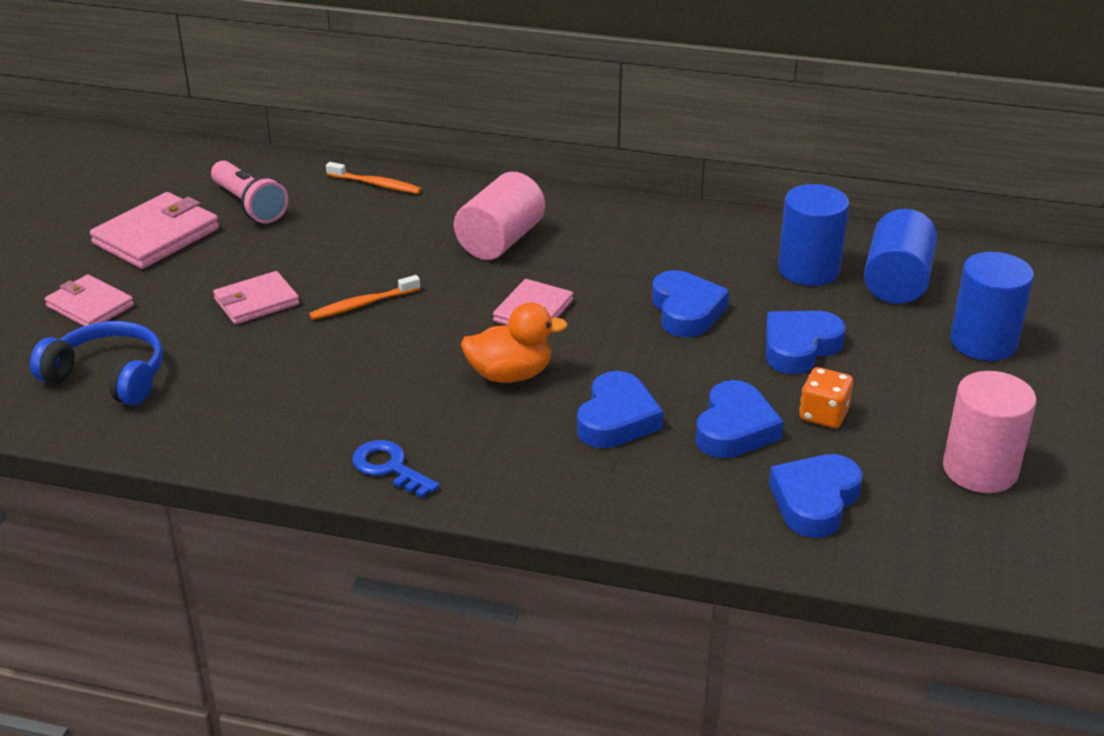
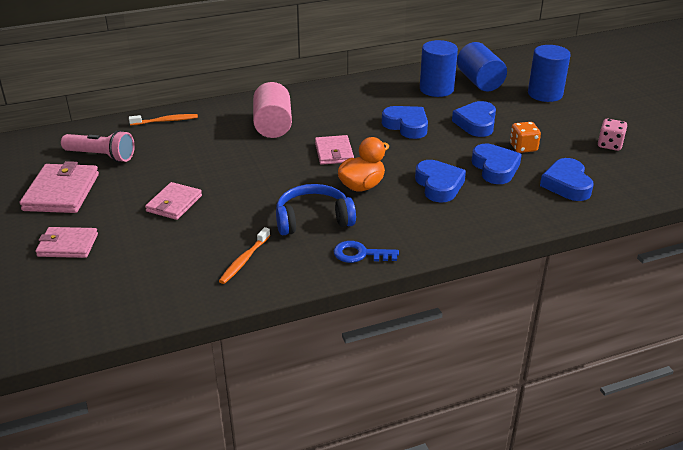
camera: 35 degrees left, 0 degrees up
blue headphones [30,321,163,406] -> blue headphones moved to [276,184,356,235]
orange toothbrush [309,275,420,320] -> orange toothbrush moved to [219,227,270,284]
pink cylinder [943,371,1036,493] -> pink dice [598,119,627,151]

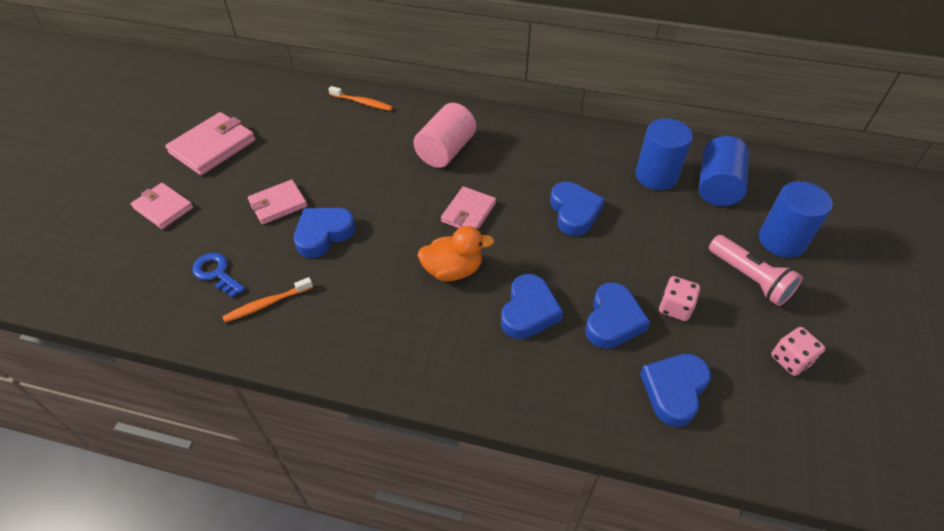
camera: 35 degrees right, 15 degrees up
pink flashlight [61,130,135,162] -> pink flashlight moved to [709,235,803,306]
blue headphones [276,184,356,235] -> none
blue key [334,241,399,263] -> blue key moved to [192,253,245,298]
blue heart [452,101,496,137] -> blue heart moved to [294,208,355,258]
orange dice [510,122,541,153] -> pink dice [659,276,700,321]

